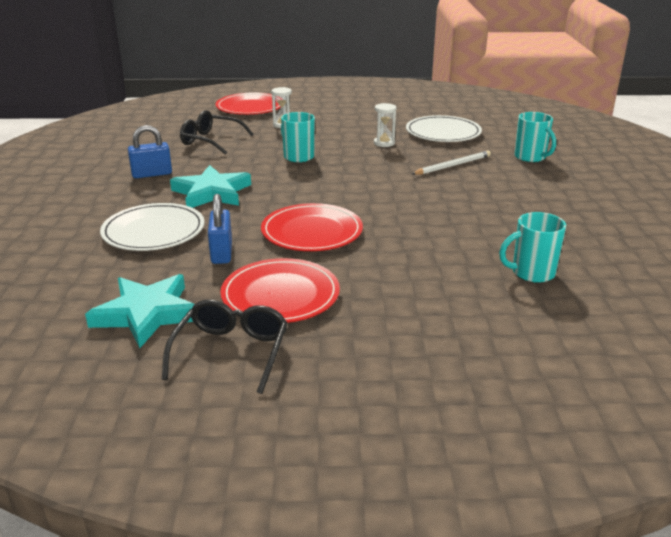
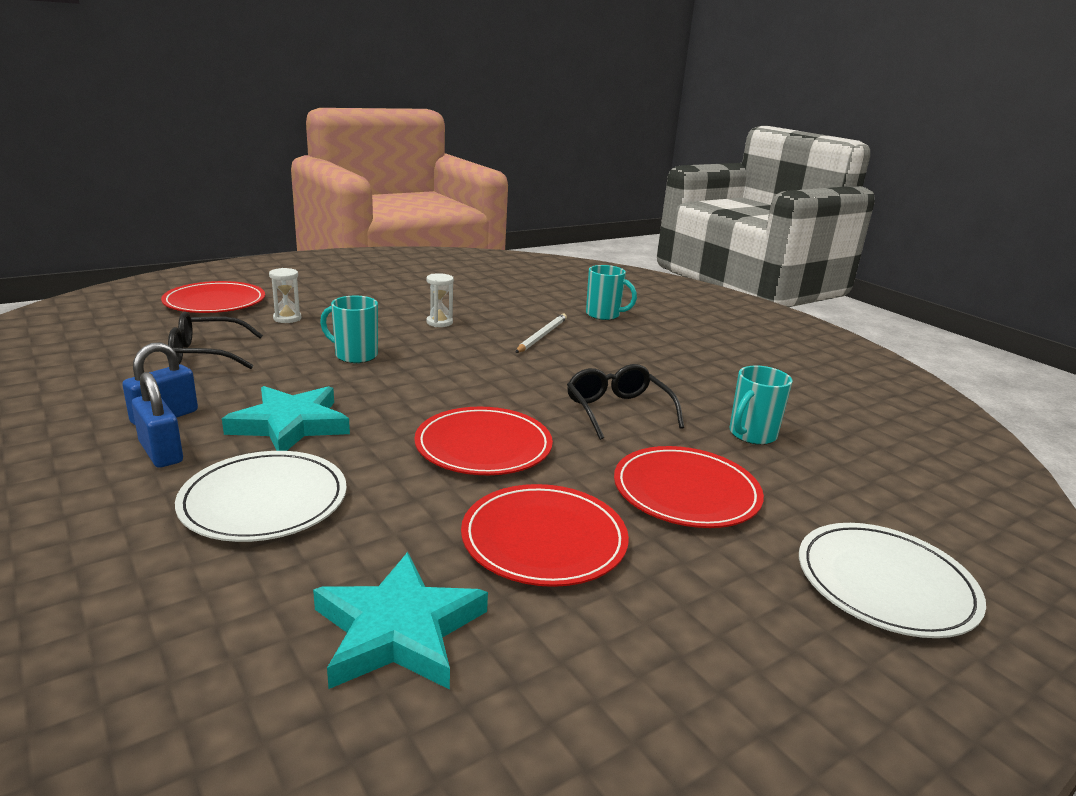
camera: 35 degrees left, 5 degrees down
black glasses [162,299,288,394] -> black glasses moved to [567,364,684,440]
blue padlock [208,194,232,264] -> blue padlock moved to [132,372,183,468]
white plate [406,115,482,142] -> white plate moved to [799,523,986,638]
none -> red plate [614,446,764,528]

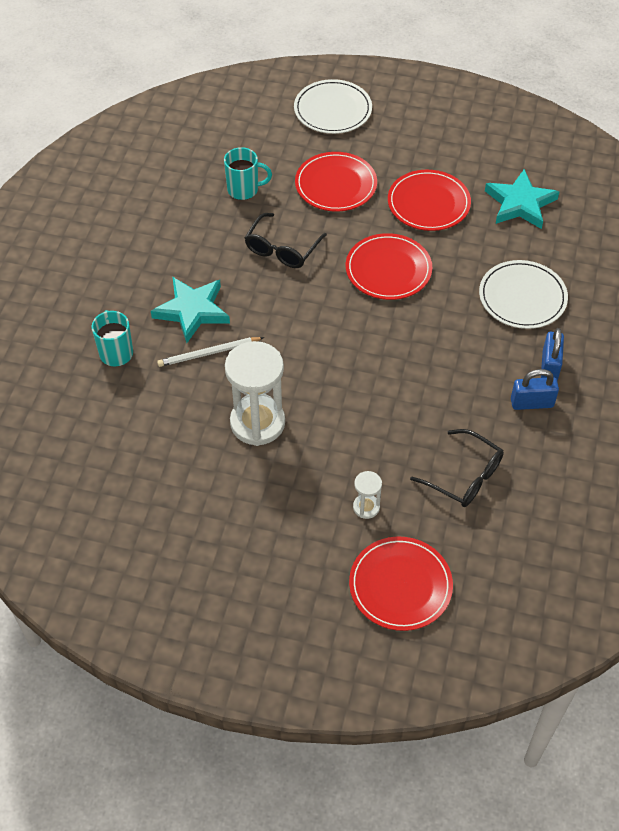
camera: 130 degrees left, 30 degrees up
turquoise star [222,386,350,451] -> turquoise star moved to [151,277,230,343]
turquoise mug [320,296,378,363] -> none
white hourglass [426,273,454,327] -> white hourglass [225,341,285,446], size x2.15

